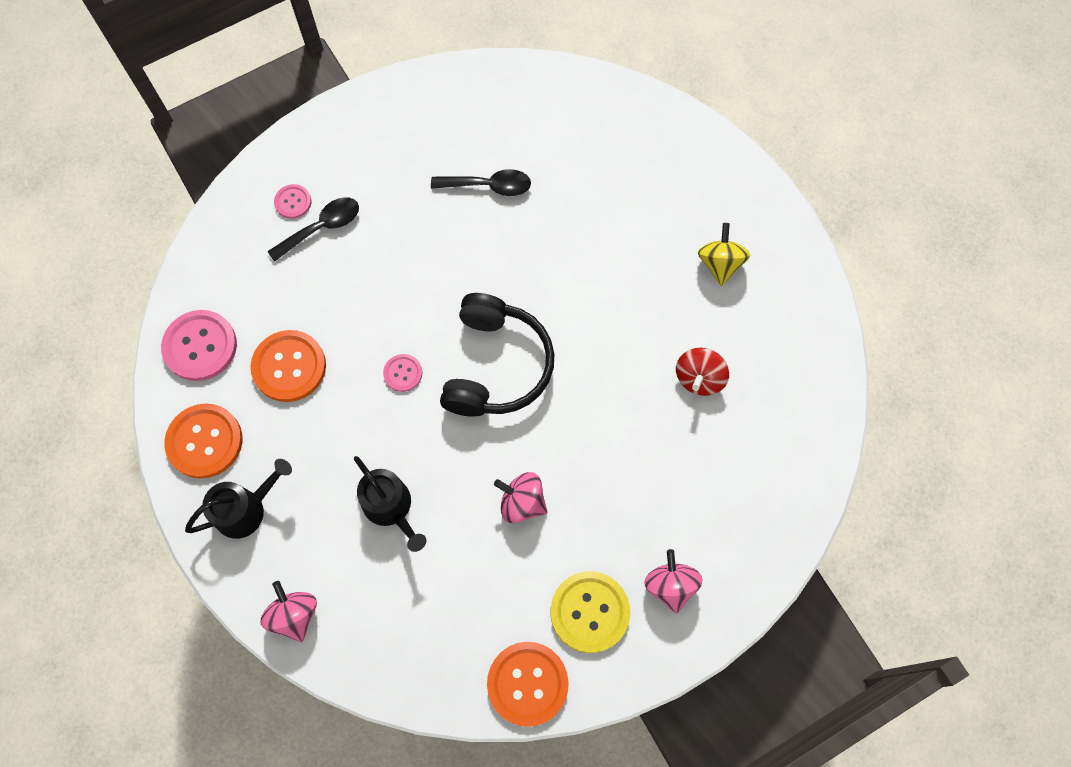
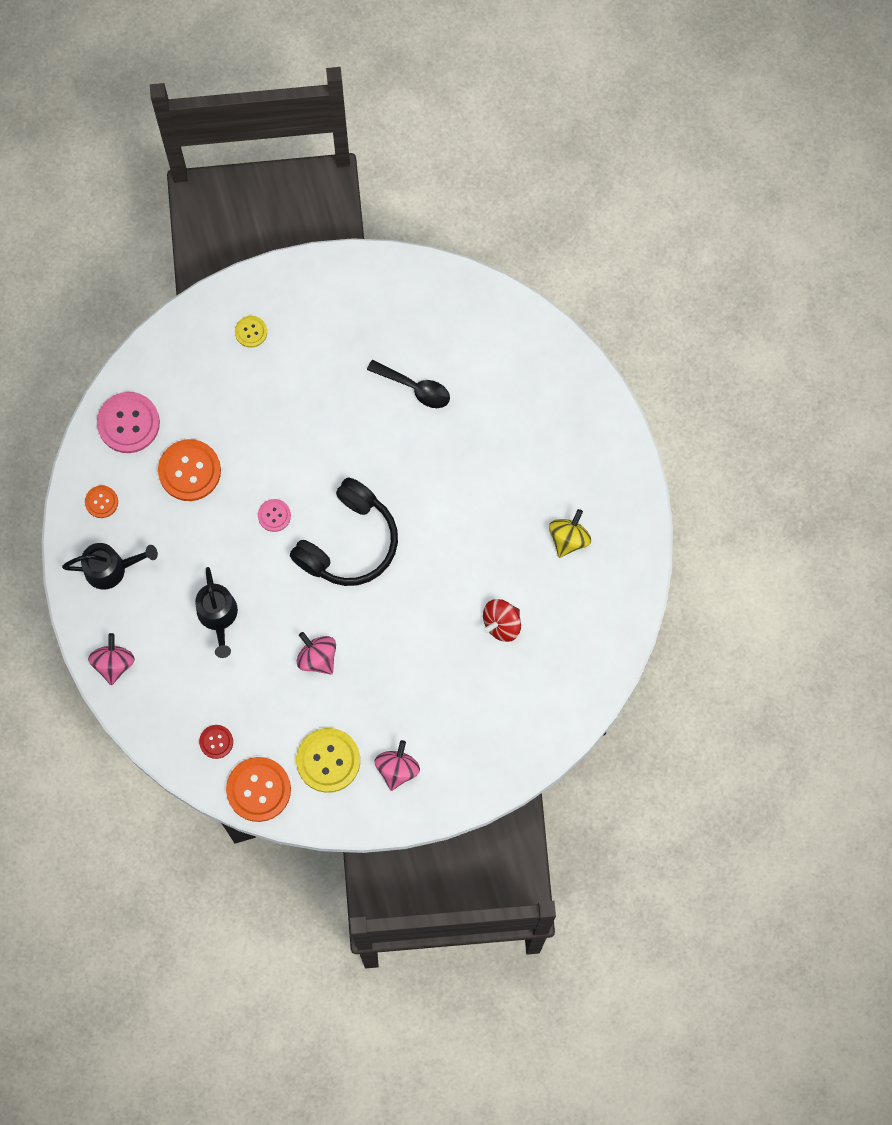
camera: 25 degrees right, 5 degrees up
orange button [164,404,243,479] -> orange button [85,485,118,518], size x0.53
black spoon [267,197,359,262] -> none
pink button [274,184,311,219] -> yellow button [235,316,267,348]
none -> red button [199,725,233,759]

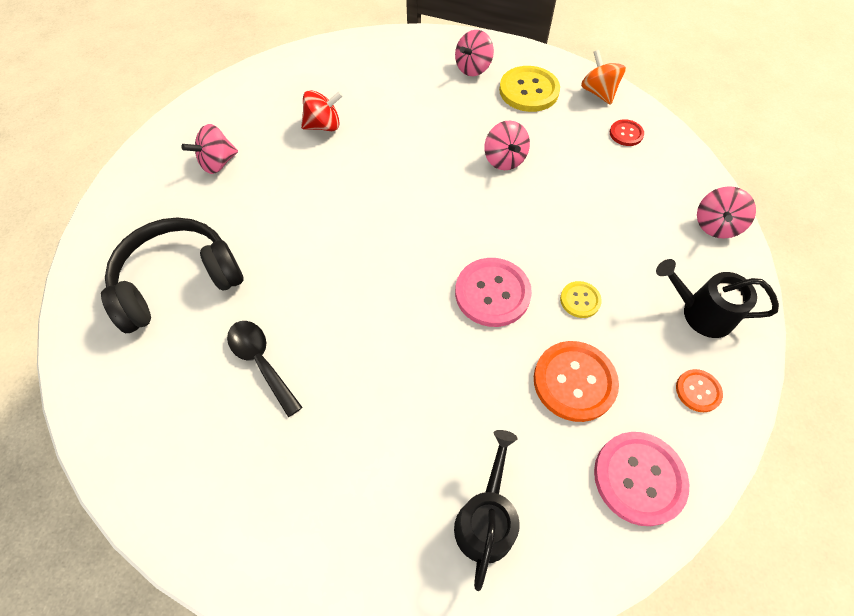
camera: 155 degrees left, 15 degrees down
black watering can [195,567,238,658] -> black watering can moved to [454,430,520,591]
orange button [226,757,291,822] -> orange spinning top [581,50,626,105]
yellow button [235,316,267,348] -> yellow button moved to [560,281,602,318]
pink button [258,499,291,532] -> pink button [455,258,532,327], size x1.90
black headphones [290,477,398,586] -> black headphones moved to [101,218,244,333]
yellow spinning top [549,509,591,558] -> pink spinning top [181,124,238,174]

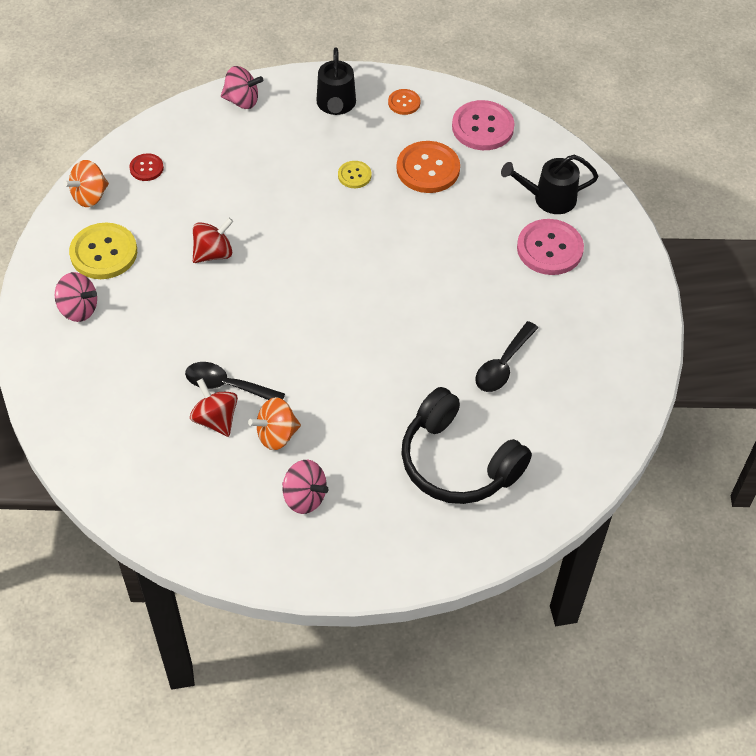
camera: 110 degrees left, 5 degrees down
pink button [455,258,532,327] -> pink button moved to [517,219,584,275]
pink spinning top [484,121,530,170] -> red spinning top [193,218,233,263]
none -> black spoon [185,362,285,400]
none -> orange spinning top [248,397,301,450]

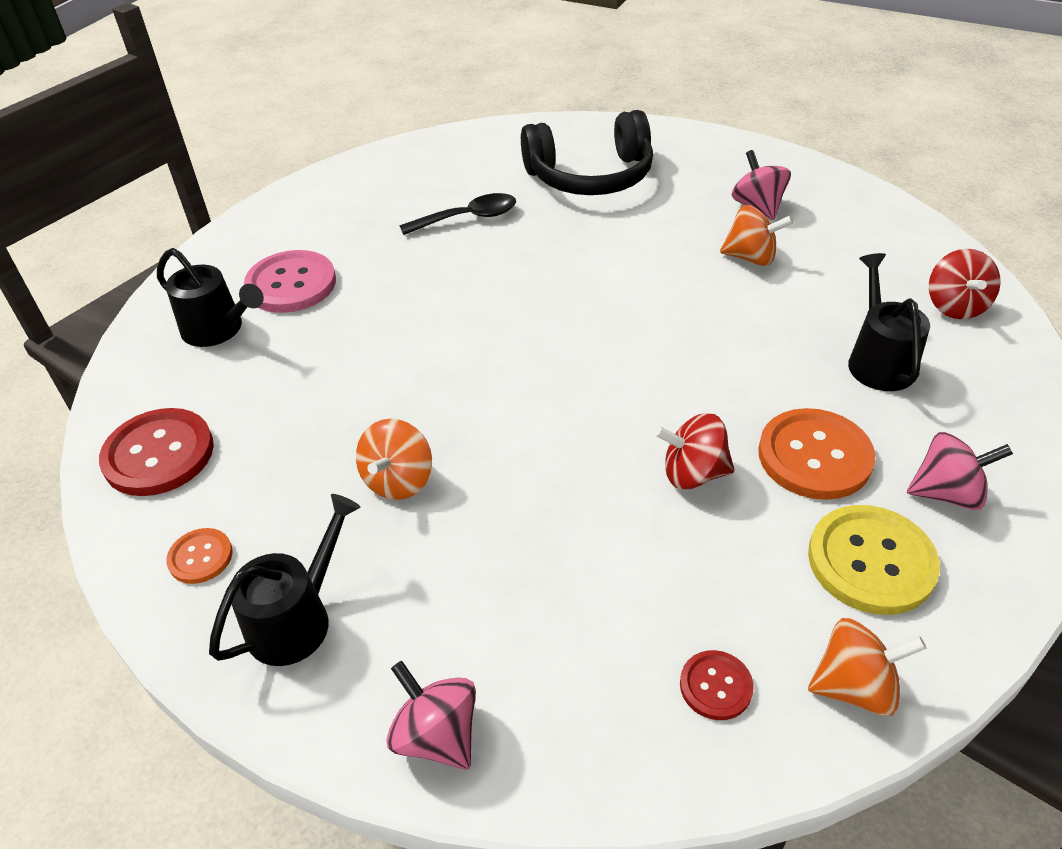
camera: 140 degrees left, 10 degrees down
pink spinning top [55,272,97,322] -> pink spinning top turned 120 degrees clockwise [907,432,1013,510]
black spoon [185,362,285,400] -> none
red spinning top [190,378,238,437] -> red spinning top moved to [929,249,1000,319]
yellow button [338,161,372,188] -> orange spinning top [356,419,432,500]
orange button [397,141,460,193] -> orange button moved to [758,408,876,500]
black headphones [401,387,532,504] -> black headphones turned 90 degrees clockwise [521,110,653,195]
pink button [452,100,515,150] -> red button [99,408,214,496]
none -> black watering can [848,253,930,391]

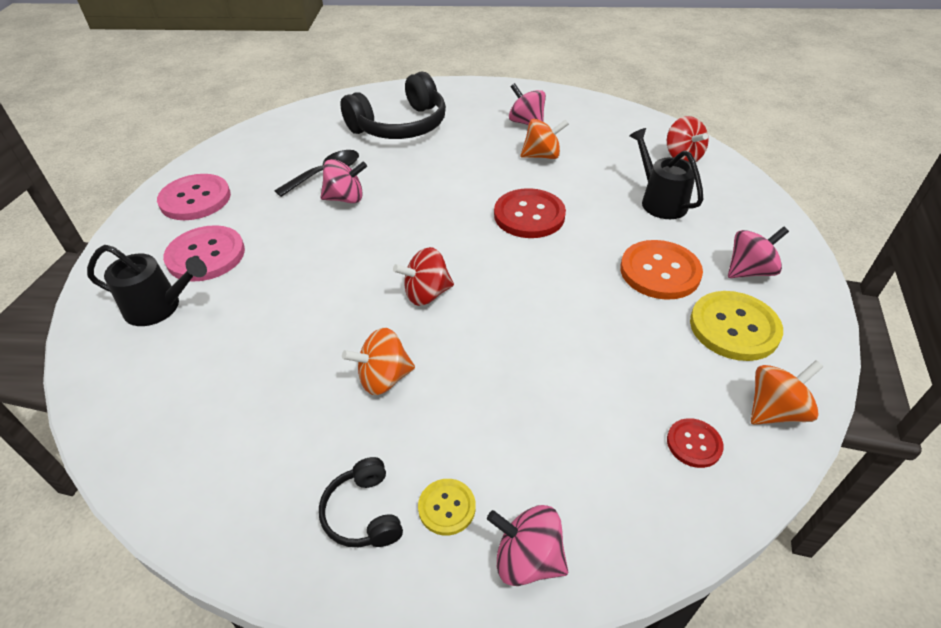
camera: 25 degrees left, 0 degrees up
red button [99,408,214,496] -> red button moved to [494,188,566,238]
orange button [166,528,233,584] -> none
black watering can [209,494,361,666] -> black headphones [319,457,403,547]
orange spinning top [356,419,432,500] -> orange spinning top turned 75 degrees clockwise [342,328,415,395]
red spinning top [654,413,735,489] -> red spinning top moved to [393,247,454,306]
none -> pink button [157,174,231,220]
none -> pink spinning top [320,159,367,203]
none -> yellow button [418,479,476,535]

